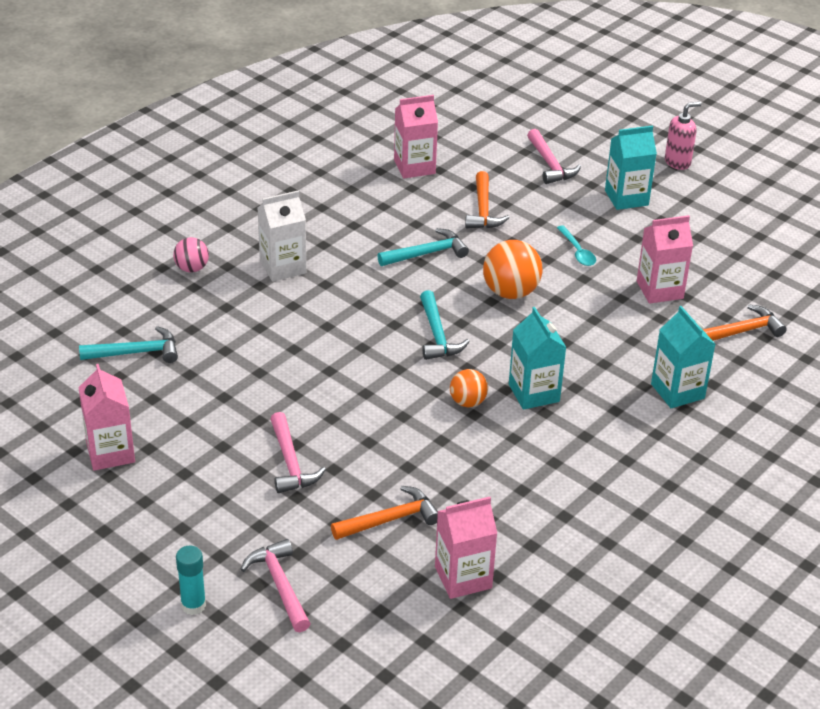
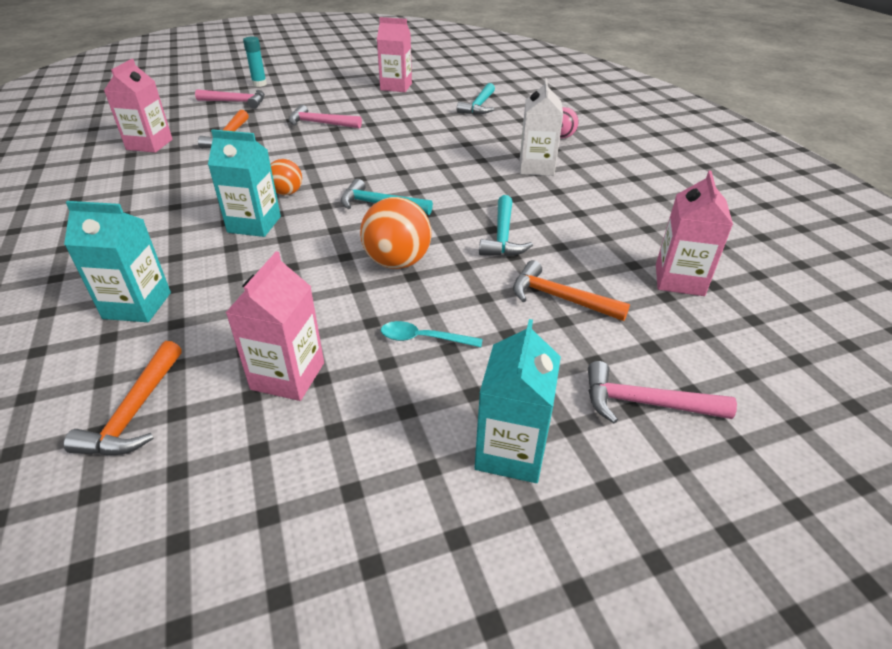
camera: 120 degrees right, 0 degrees up
pink soap dispenser [665,102,701,170] -> none

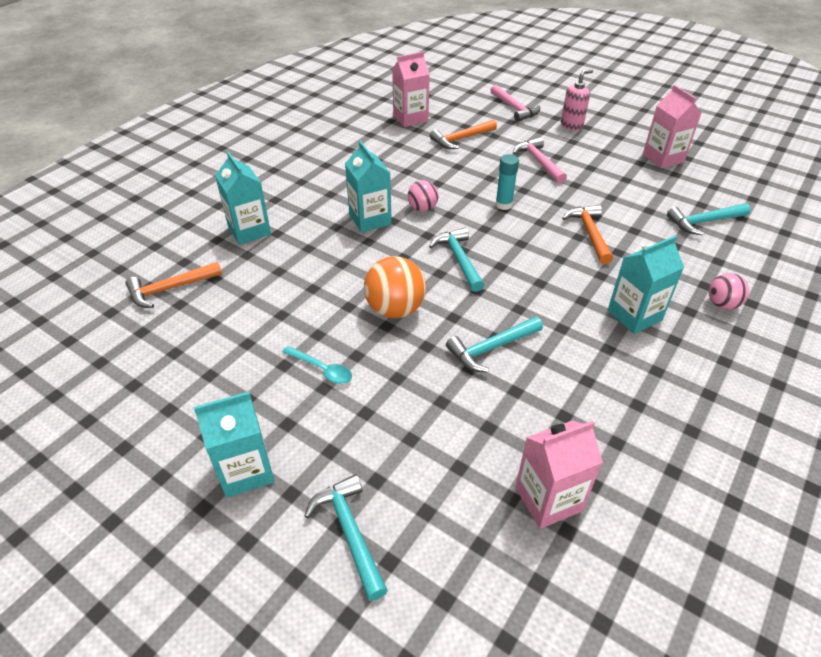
camera: 55 degrees right, 5 degrees up
pink carton [226,251,324,401] -> none
turquoise glue stick [243,36,267,87] -> turquoise glue stick moved to [496,154,519,210]
orange ball [270,159,302,195] -> pink ball [408,180,438,212]
turquoise spoon [381,321,483,347] -> turquoise spoon turned 150 degrees clockwise [282,346,352,384]
orange hammer [513,260,630,321] -> orange hammer moved to [562,205,613,264]
white carton [520,78,563,176] -> turquoise carton [607,236,684,334]
pink hammer [588,361,737,423] -> turquoise hammer [304,474,388,601]
none -> pink soap dispenser [561,69,593,131]

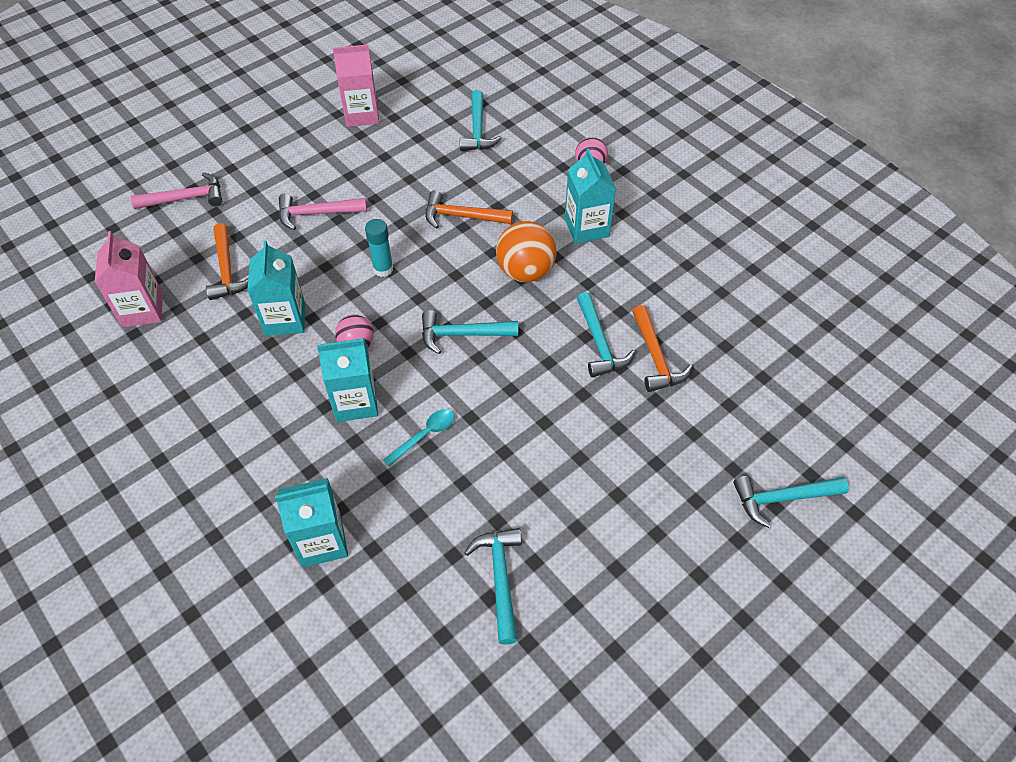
camera: 75 degrees left, 10 degrees up
orange hammer [125,262,222,308] -> orange hammer moved to [632,305,693,392]
turquoise carton [194,392,274,498] -> turquoise carton moved to [247,241,305,336]
turquoise spoon [282,346,352,384] -> turquoise spoon moved to [383,409,455,467]
orange ball [364,256,426,318] -> orange ball moved to [496,221,557,282]
pink carton [515,420,603,529] -> none
pink soap dispenser [561,69,593,131] -> none
none -> turquoise hammer [464,528,522,645]

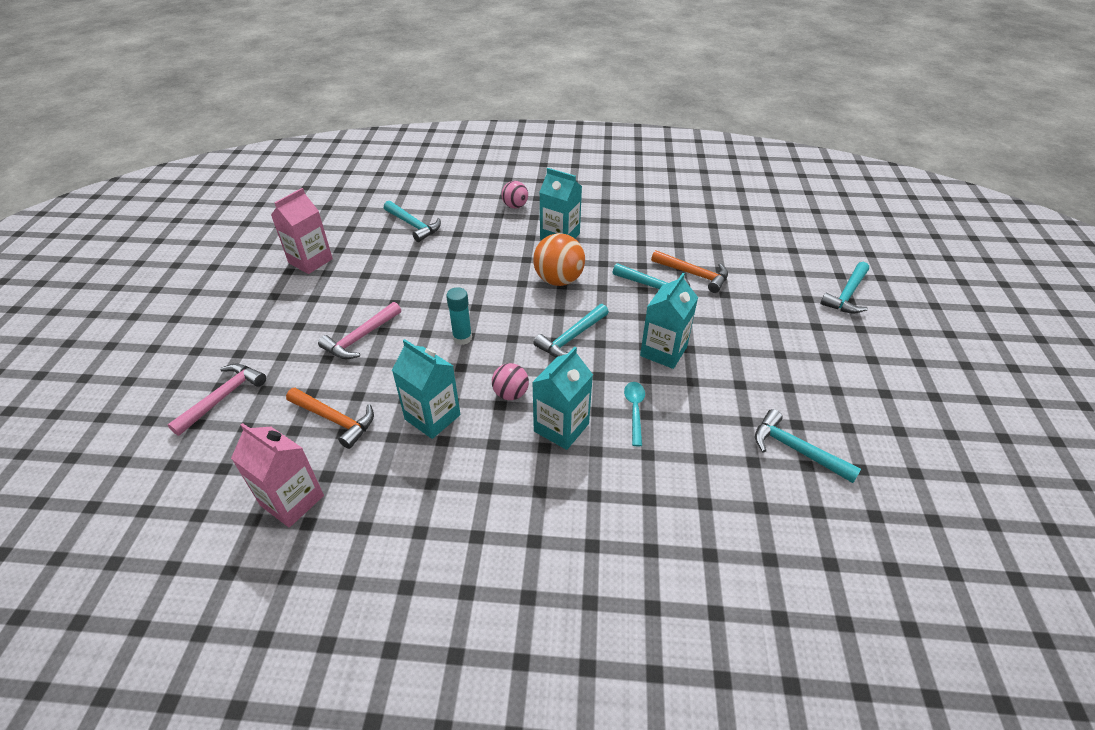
camera: 45 degrees left, 10 degrees down
turquoise carton [275,478,348,568] -> turquoise carton moved to [640,273,698,369]
orange hammer [425,190,513,229] -> none

